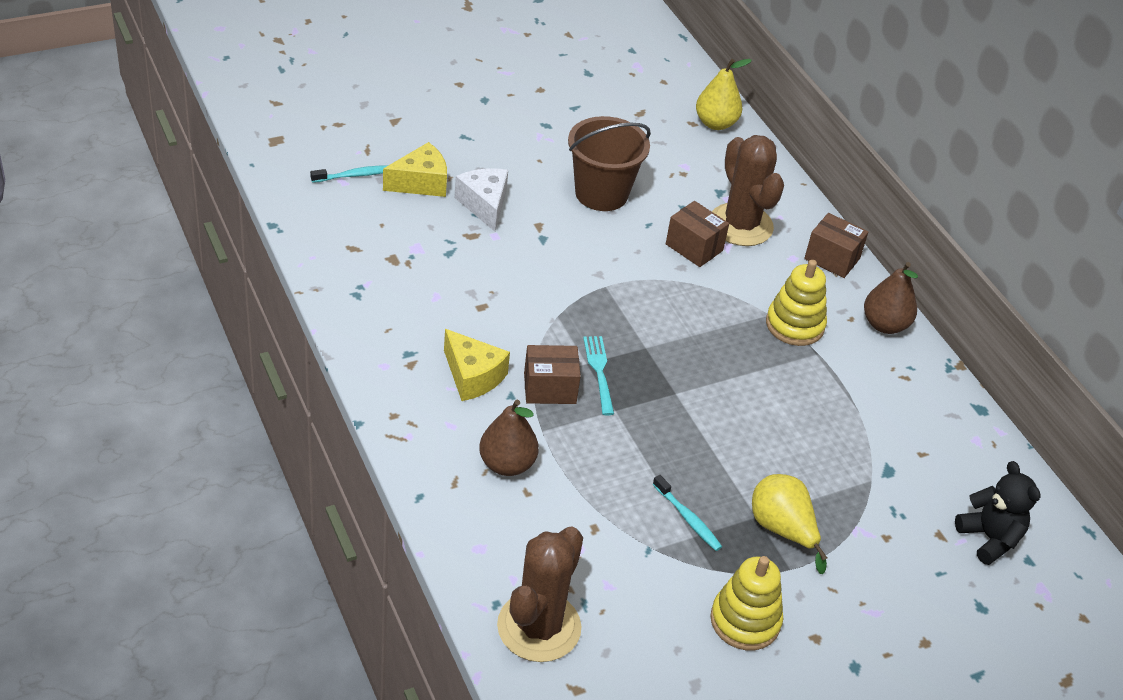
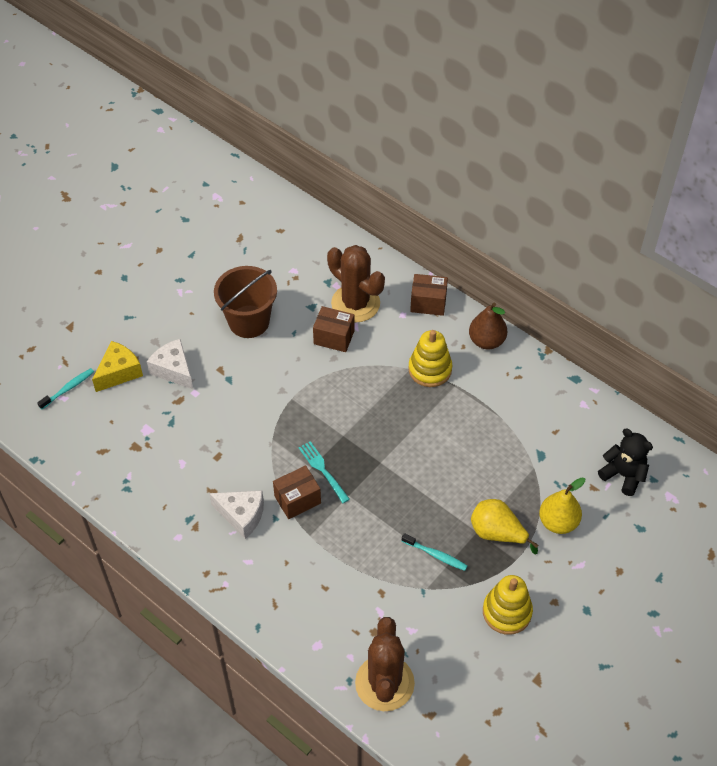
camera: 20 degrees left, 10 degrees up
yellow cheese [444,329,510,401] -> white cheese [209,490,264,539]
brown pear [479,400,539,476] -> none
yellow pear [696,59,752,130] -> yellow pear moved to [539,477,585,534]

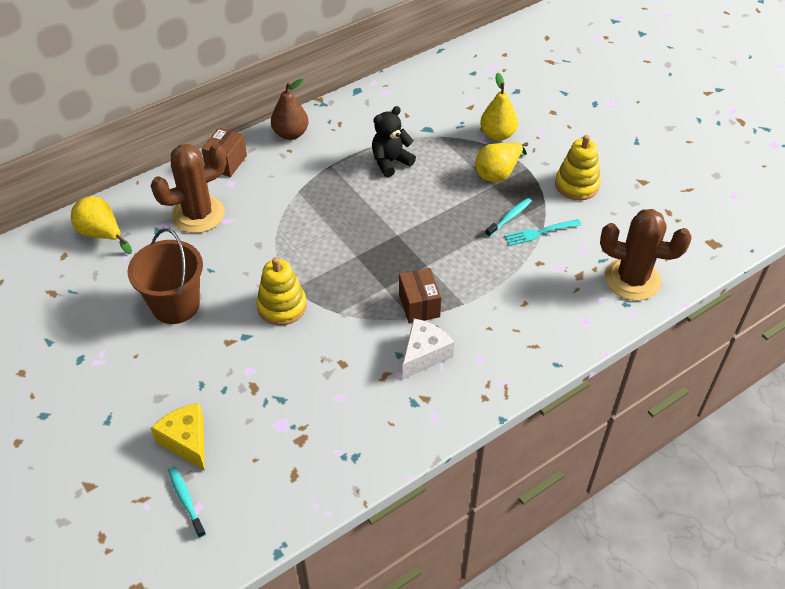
camera: 75 degrees left, 5 degrees down
white cheese [147,339,193,389] -> none
turquoise fork [299,441,350,503] -> turquoise fork moved to [504,219,581,246]
brown box [313,306,354,352] -> none
yellow stacking toy [408,330,452,387] -> yellow stacking toy moved to [256,257,307,325]
black teddy bear [598,429,653,496] -> black teddy bear moved to [372,106,416,177]
none -> yellow pear [71,196,132,254]

